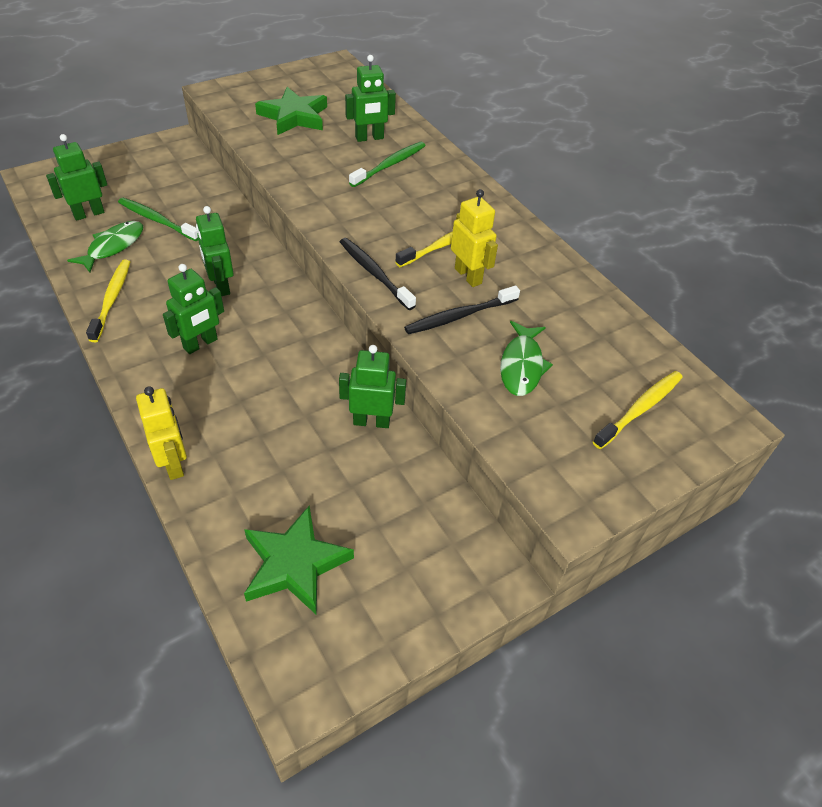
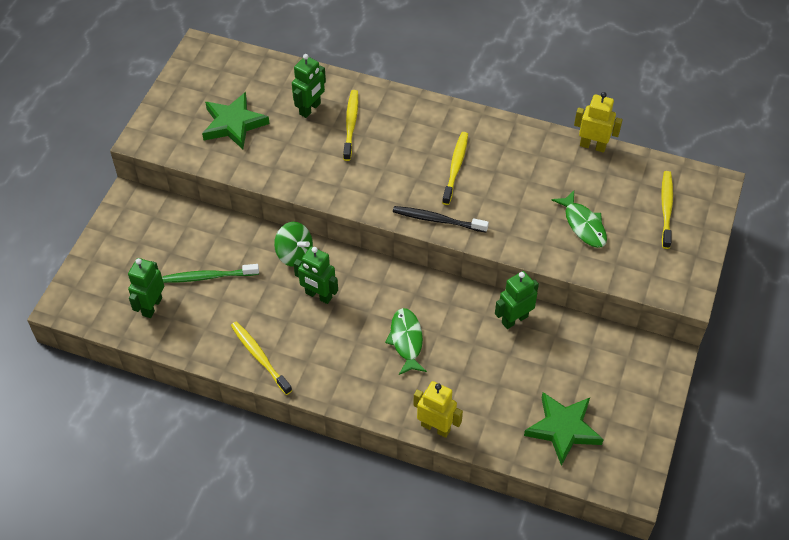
camera: 35 degrees left, 5 degrees up
green fish [67,221,143,273] -> green fish moved to [385,308,427,375]
green robot [163,264,224,354] -> none
green toothbrush [349,142,425,187] -> yellow toothbrush [343,90,358,161]
black toothbrush [404,285,520,334] -> none
yellow robot [451,189,498,287] -> yellow robot moved to [574,92,623,153]
none -> green spinning top [274,222,313,267]

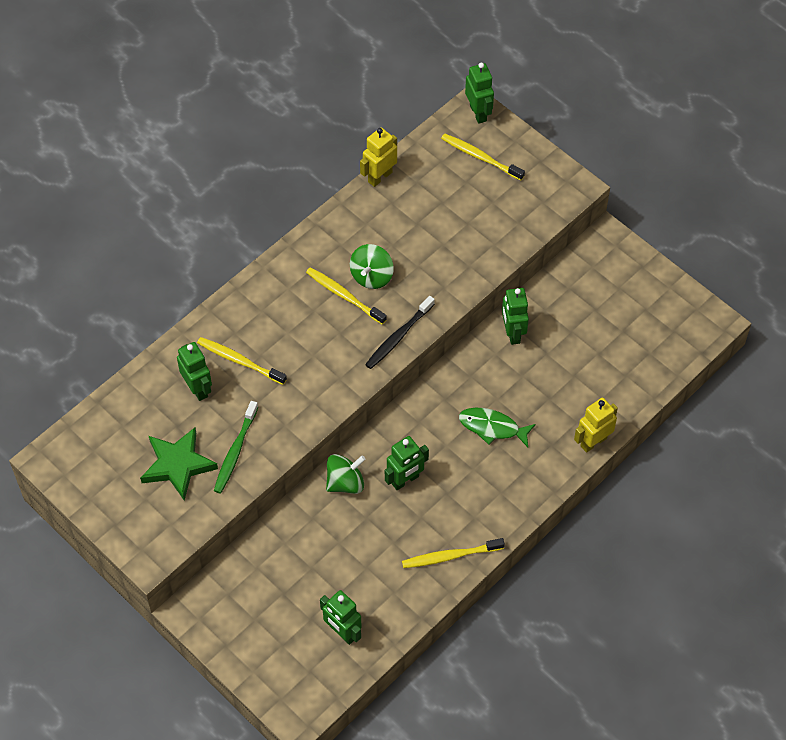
camera: 65 degrees left, 5 degrees up
green toothbrush [163,264,259,283] -> green toothbrush moved to [214,401,258,494]
green star [524,392,604,466] -> none
green fish [552,191,607,248] -> none
none -> green spinning top [350,244,394,289]
none -> green robot [465,63,494,124]

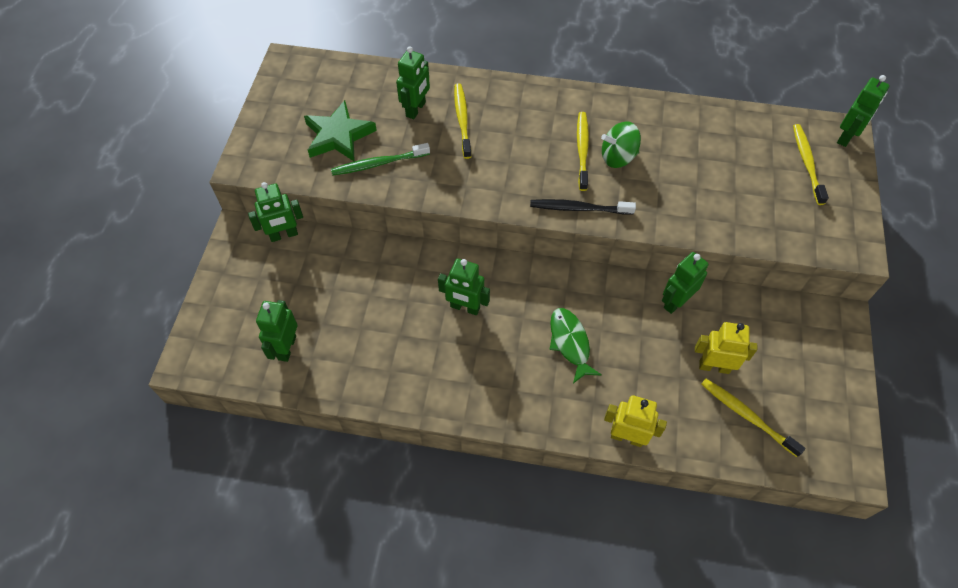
camera: 55 degrees right, 0 degrees up
green spinning top [326,454,366,494] -> none
yellow robot [360,128,397,187] -> yellow robot moved to [695,322,757,374]
yellow toothbrush [402,538,505,568] -> yellow toothbrush moved to [701,379,805,457]
none -> green robot [248,182,303,242]

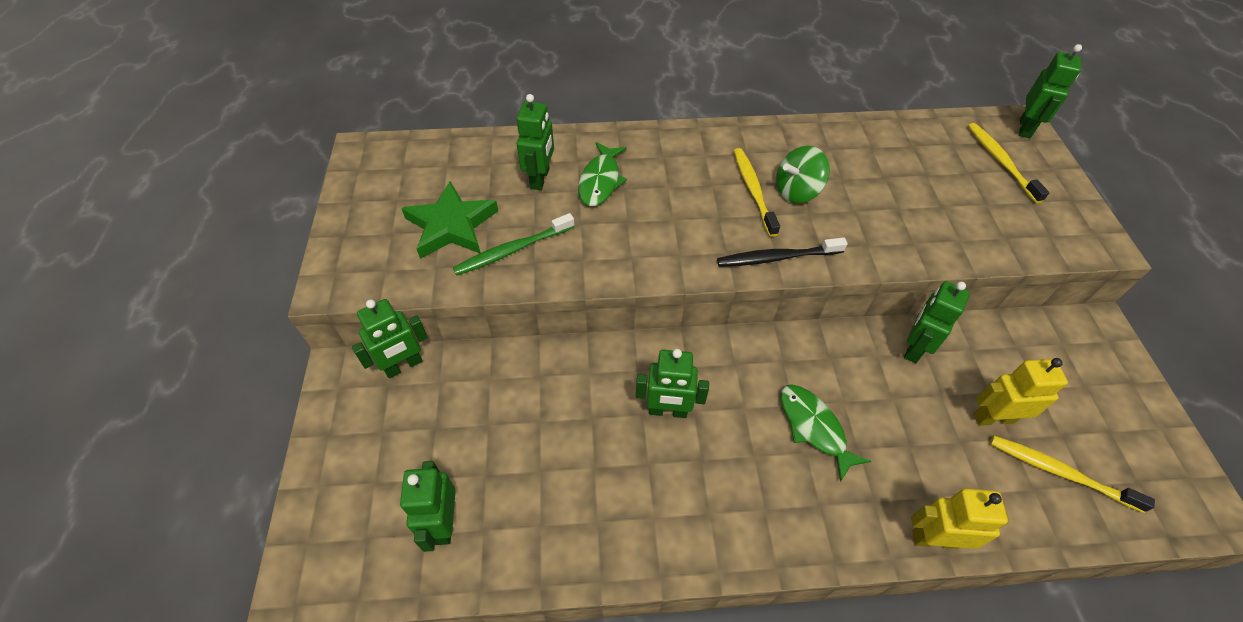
camera: 15 degrees left, 5 degrees down
yellow toothbrush [454,83,472,159] -> green fish [578,142,627,206]

